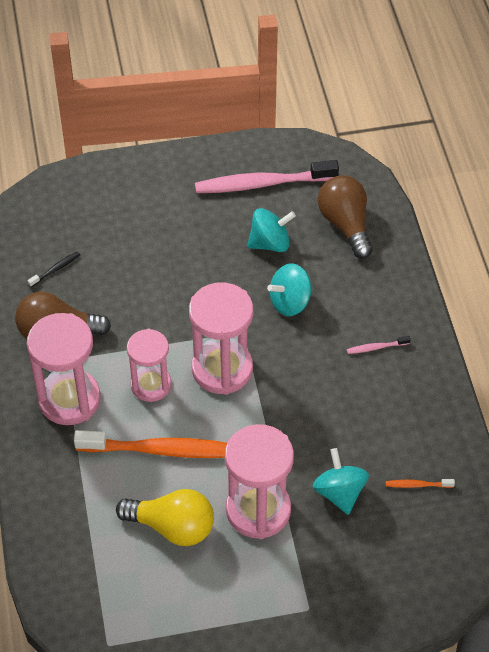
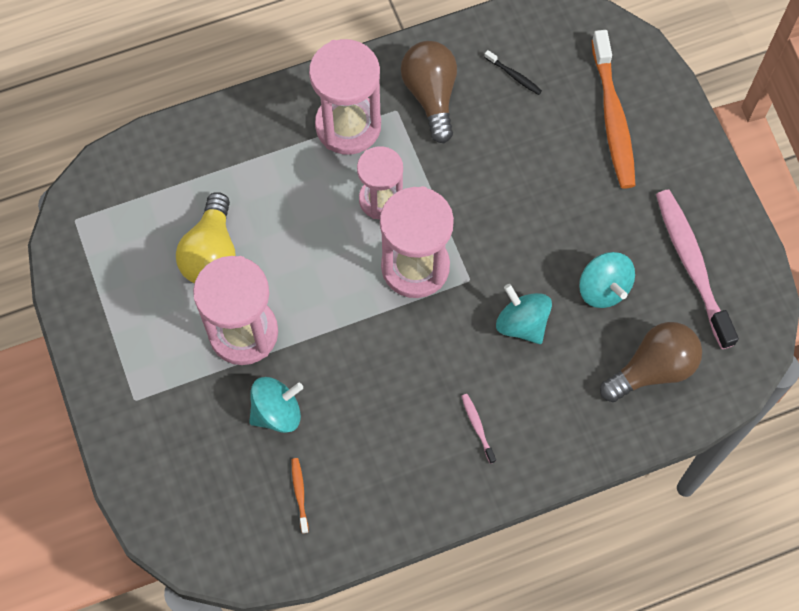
camera: 80 degrees right, 15 degrees up
orange toothbrush [74,430,227,458] -> orange toothbrush moved to [592,30,636,189]

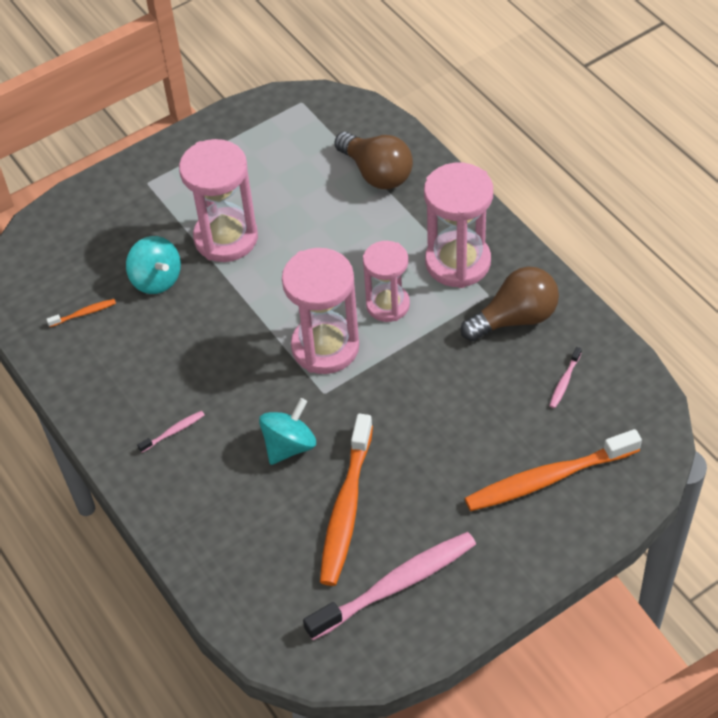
camera: 80 degrees right, 15 degrees down
yellow light bulb [176,192,236,284] -> none
black toothbrush [484,50,542,95] -> pink toothbrush [549,347,582,408]
turquoise spinning top [579,252,635,308] -> orange toothbrush [320,414,373,586]
brown light bulb [600,322,702,402] -> brown light bulb moved to [334,132,413,189]

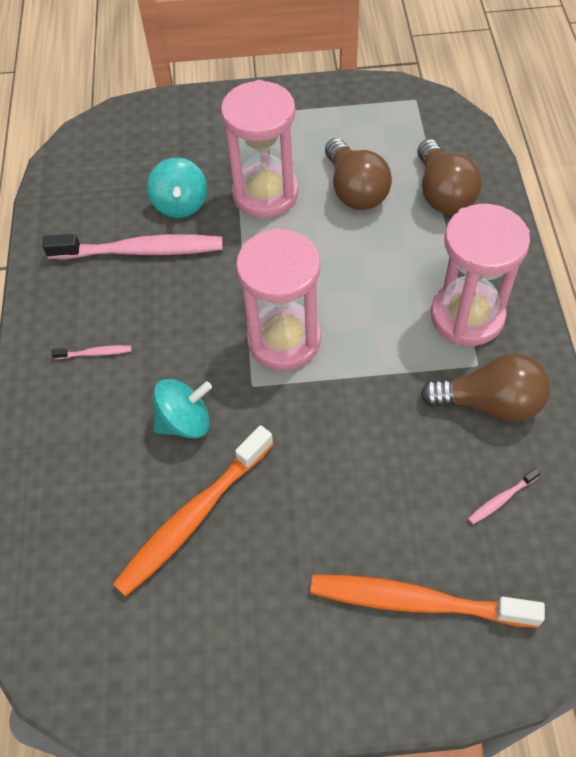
camera: 30 degrees right, 5 degrees up
orange toothbrush [46,299,116,327] -> none
pink toothbrush [303,532,476,640] -> pink toothbrush moved to [42,234,223,260]
pink hourglass [363,241,410,322] -> none
none -> brown light bulb [325,138,392,210]

